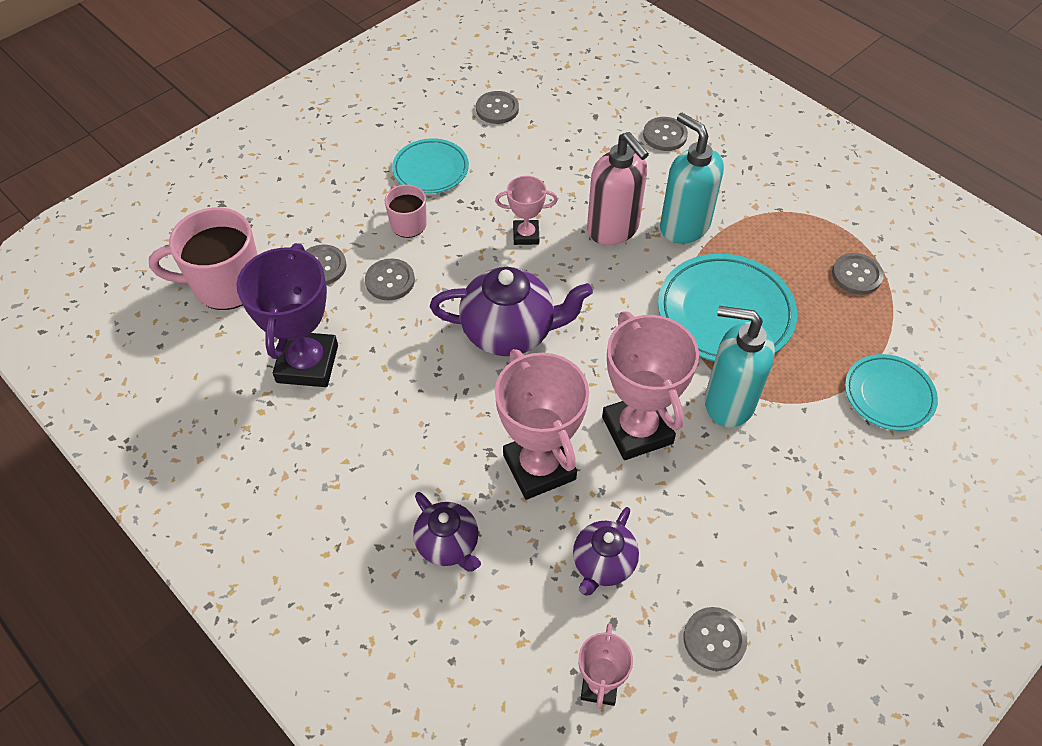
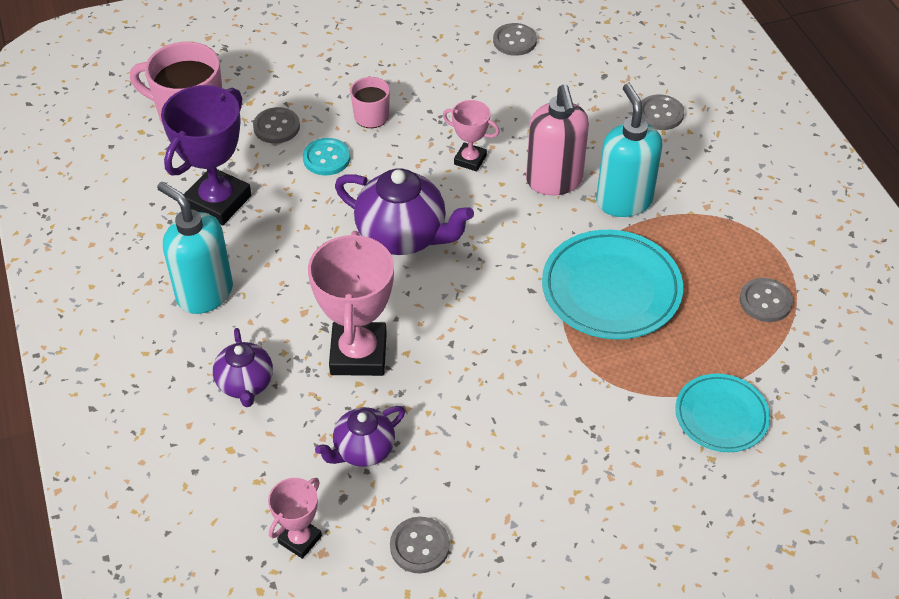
camera: 25 degrees right, 5 degrees down
grey button [365,258,415,300] -> turquoise button [303,138,351,175]
turquoise plate [392,138,469,194] -> none
pink trophy [602,311,699,460] -> none
turquoise soap dispenser [705,306,775,427] -> turquoise soap dispenser moved to [157,182,233,314]

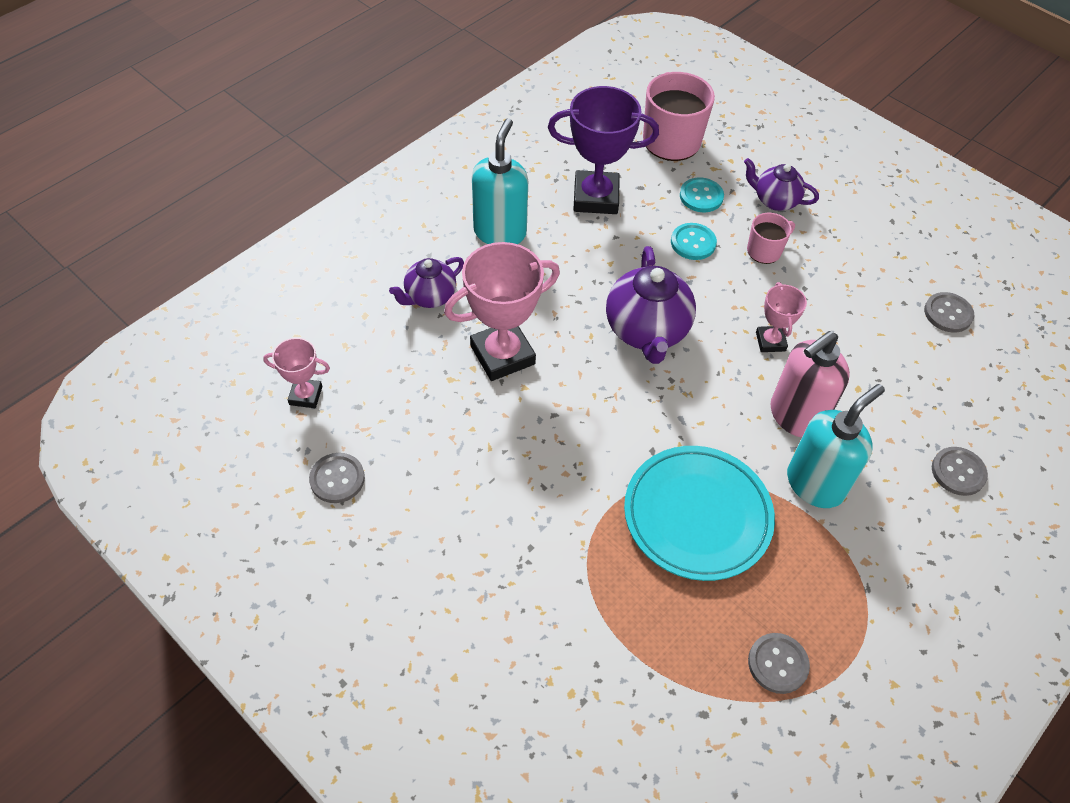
camera: 60 degrees right, 5 degrees up
grey button [253,107,300,144] -> turquoise button [680,178,724,212]
purple teapot [315,406,405,467] -> purple teapot moved to [744,158,819,211]
turquoise plate [675,374,770,452] -> none

